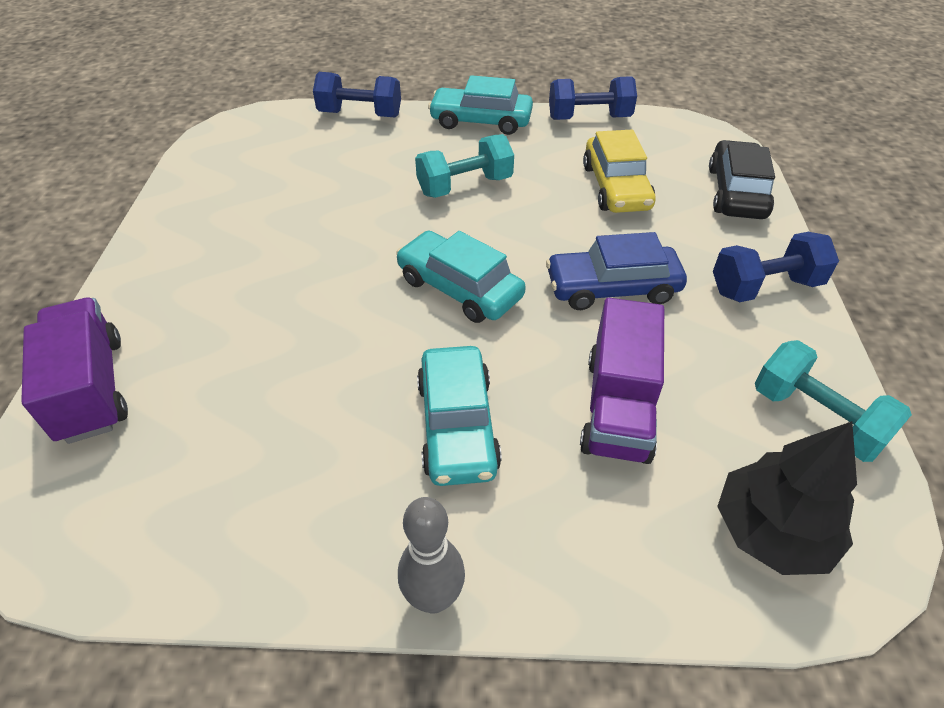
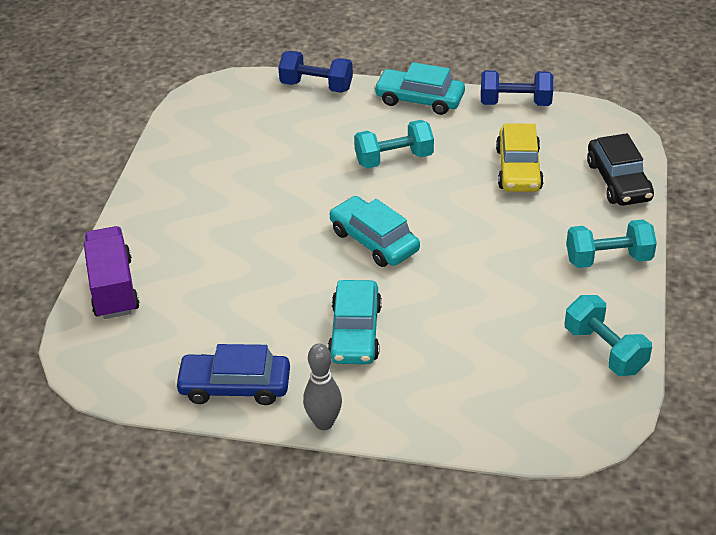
camera: 10 degrees right, 5 degrees down
blue car [546,232,687,310] -> blue car moved to [175,344,290,405]
purple truck [580,298,664,464] -> none
black car [709,140,775,219] -> black car turned 150 degrees clockwise [587,133,654,206]
blue dumbbell [713,232,839,302] -> turquoise dumbbell [566,219,657,268]
black tree [717,421,857,575] -> none

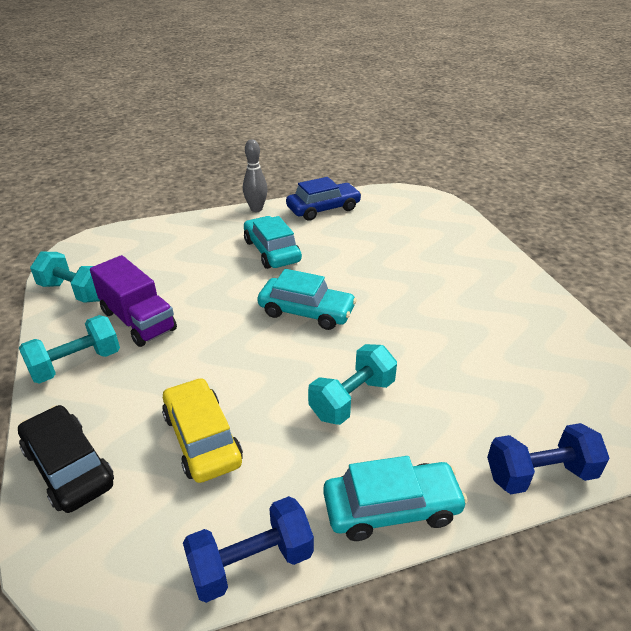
camera: 150 degrees right, 5 degrees down
purple truck [84,226,140,319] -> purple truck moved to [90,255,177,347]

